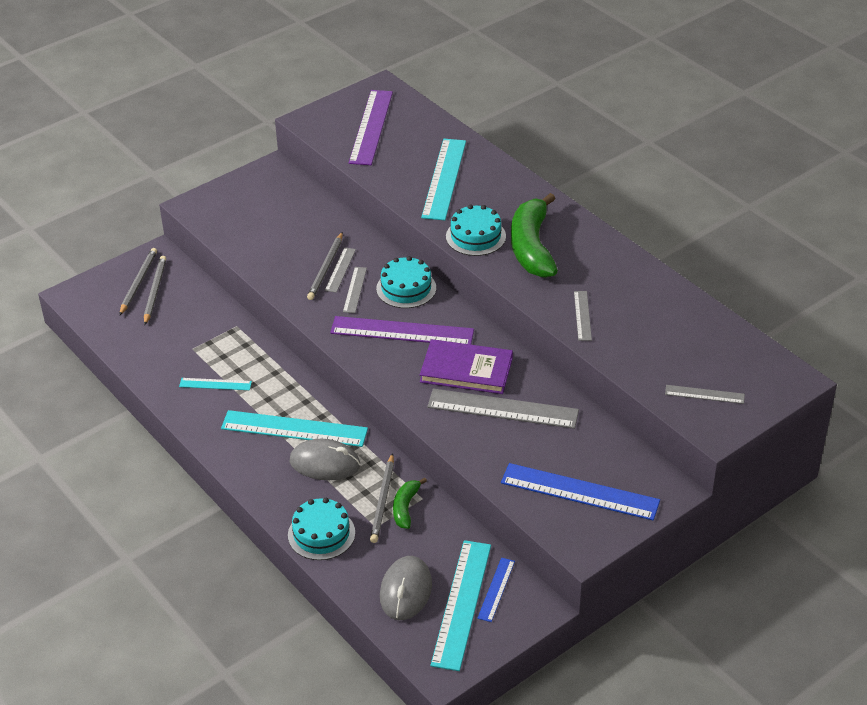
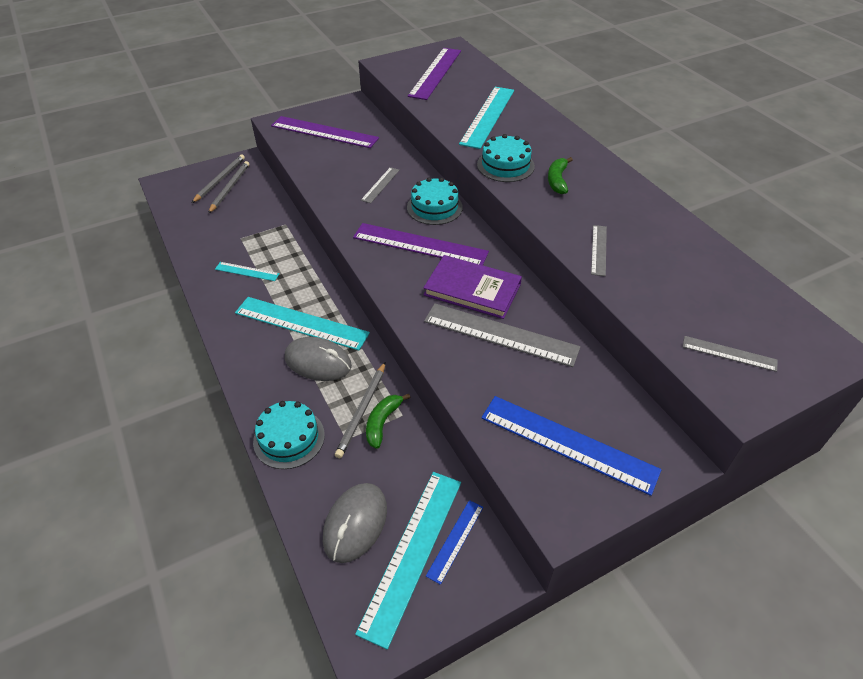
camera: 10 degrees right, 5 degrees up
grey pencil [307,232,343,300] -> none
grey ruler [343,267,367,313] -> none
green banana [511,193,558,278] -> green banana [548,157,573,194], size x0.50
none -> purple ruler [271,116,379,148]

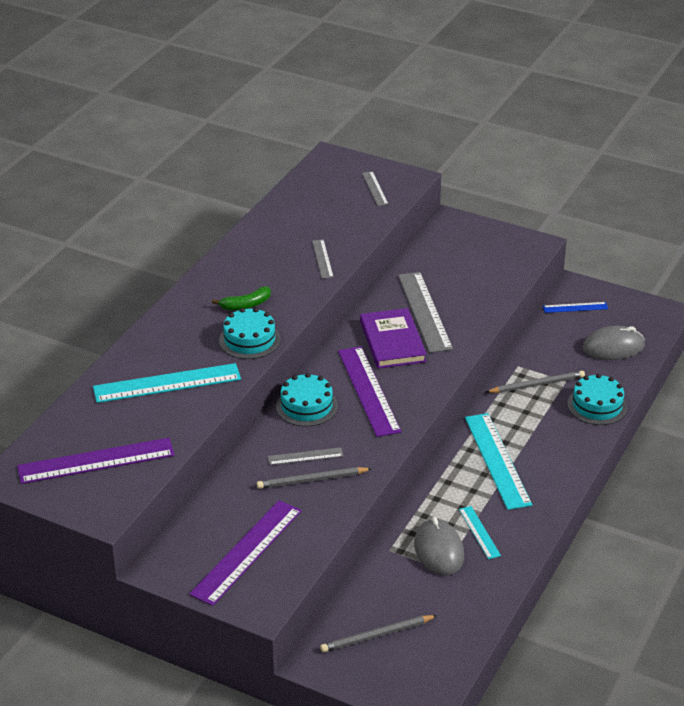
camera: 125 degrees left, 10 degrees down
grey pencil [192,155,245,203] -> grey pencil moved to [257,467,372,489]
purple ruler [271,116,379,148] -> purple ruler turned 45 degrees clockwise [189,500,302,606]
grey mouse [285,337,352,381] -> grey mouse moved to [414,517,464,575]
turquoise ruler [355,472,461,649] -> none
green banana [366,394,411,449] -> none
blue ruler [481,396,662,496] -> none
grey ruler [591,225,607,276] -> grey ruler turned 75 degrees counterclockwise [312,239,334,279]

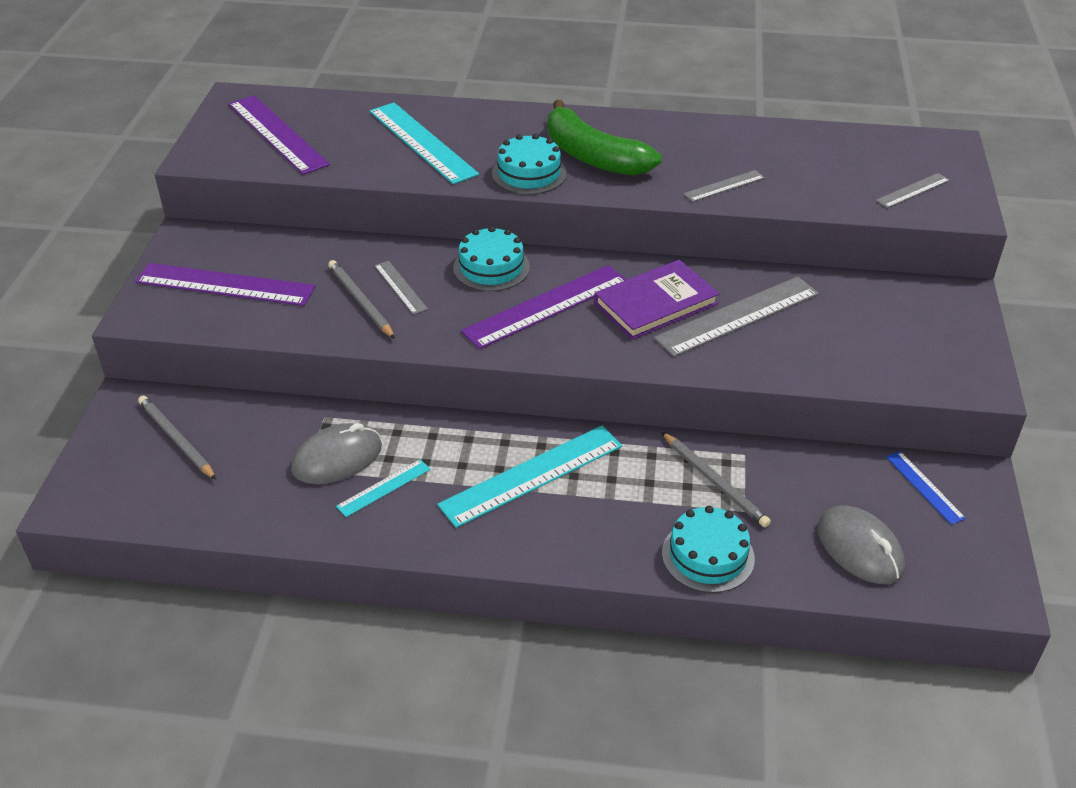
camera: 70 degrees right, 5 degrees up
green banana [212,286,271,310] -> green banana [547,100,662,176], size x2.01

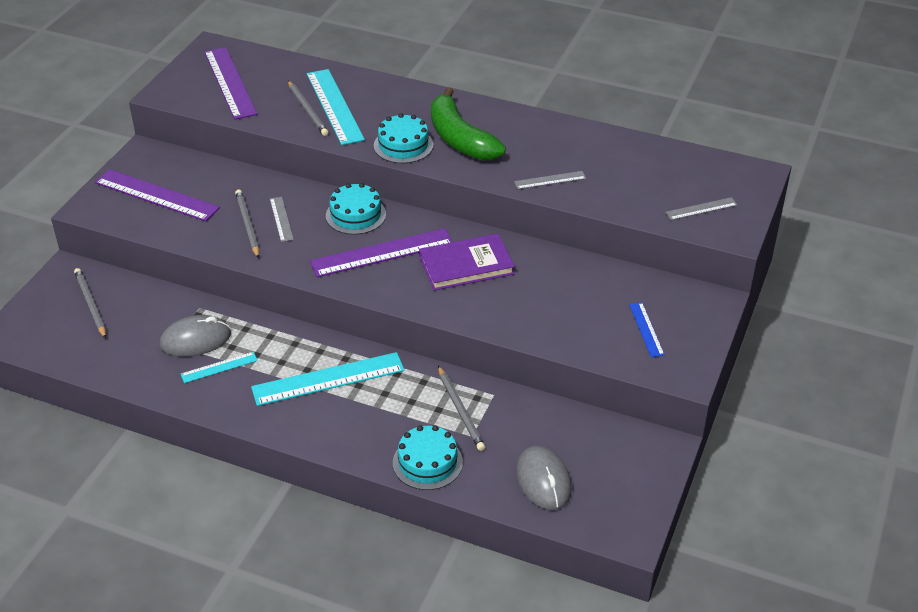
camera: 15 degrees right, 0 degrees up
grey ruler [654,277,819,357] -> none
blue ruler [886,451,966,525] -> blue ruler moved to [629,302,665,357]
none -> grey pencil [288,81,328,136]

